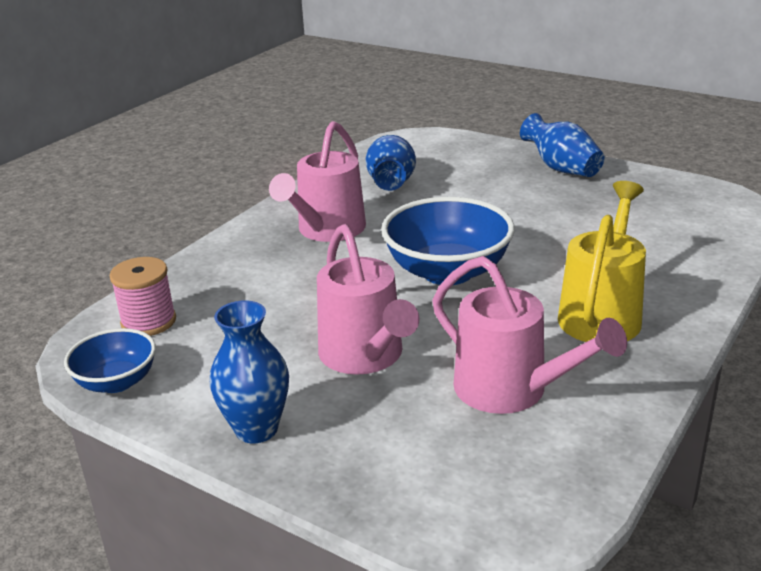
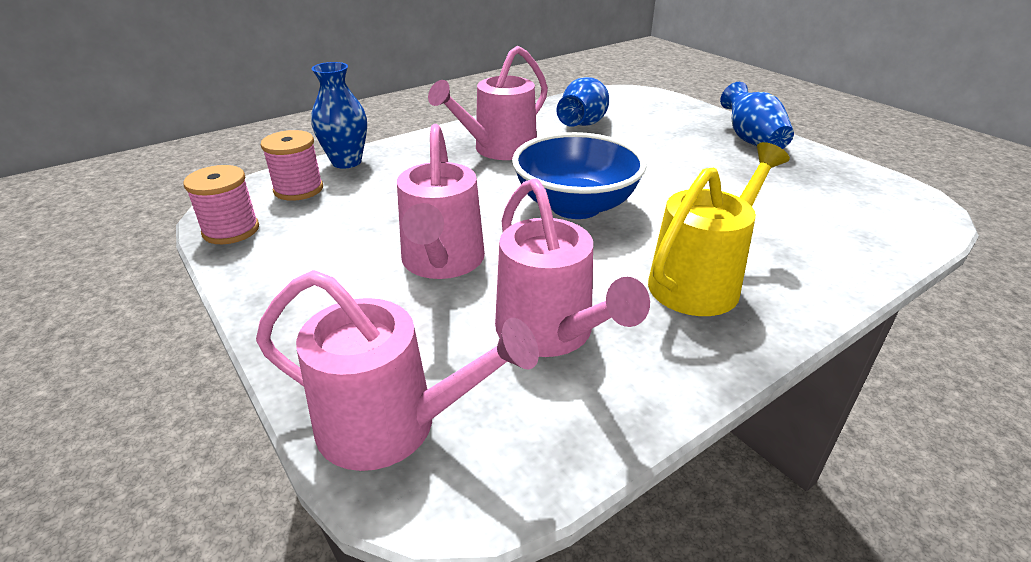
camera: 20 degrees right, 5 degrees up
blue bowl [64,328,156,393] -> pink spool [183,165,259,244]
blue vase [210,300,289,443] -> blue vase moved to [311,62,367,169]
none -> pink watering can [256,270,539,471]

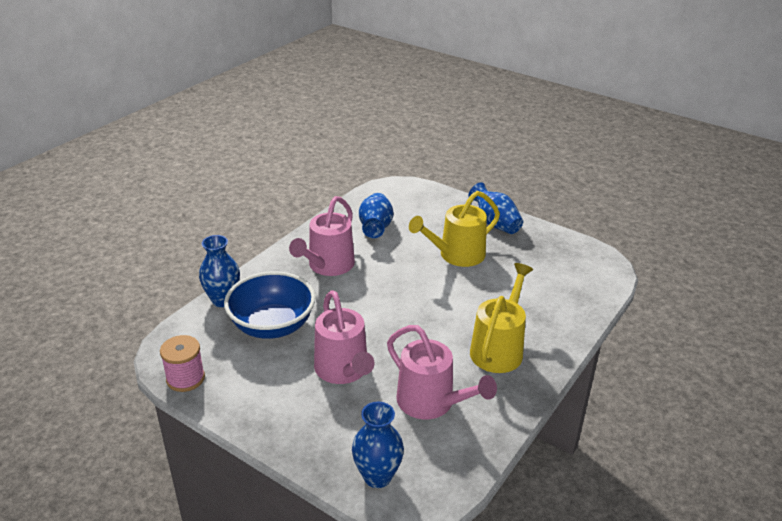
camera: 20 degrees left, 0 degrees up
pink watering can [256,270,539,471] -> blue vase [352,402,404,488]
pink spool [261,130,323,201] -> none
blue bowl [512,132,647,219] -> blue bowl moved to [224,271,316,339]
none -> yellow watering can [409,191,500,267]

